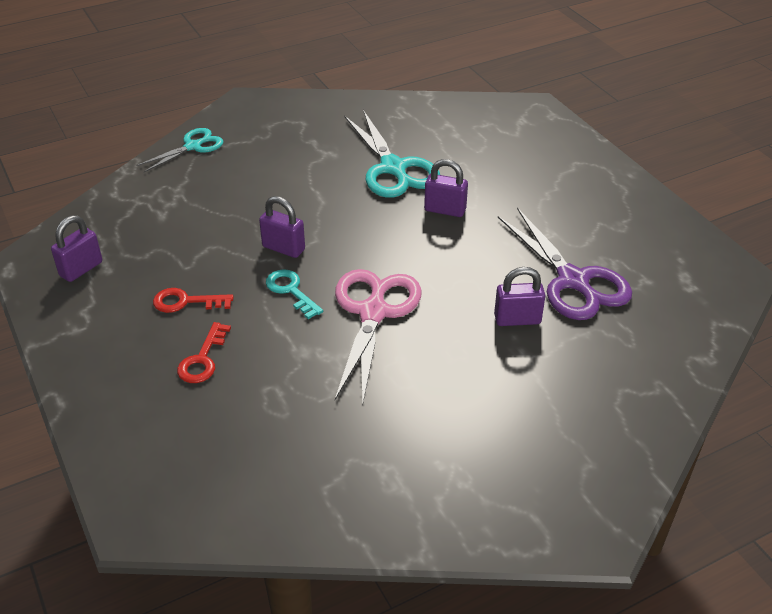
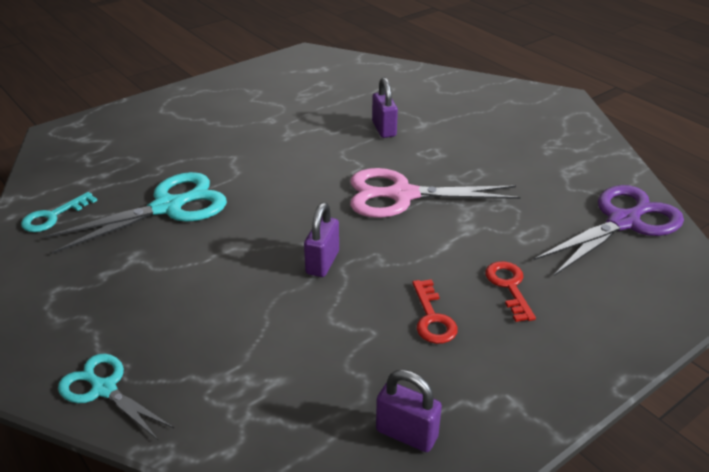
camera: 100 degrees left, 5 degrees down
red key [177,322,231,383] -> red key turned 105 degrees counterclockwise [485,261,536,322]
turquoise key [266,269,323,319] -> turquoise key moved to [21,192,97,232]
purple padlock [424,159,468,217] -> none
purple scissors [498,208,632,320] -> purple scissors moved to [533,185,684,276]

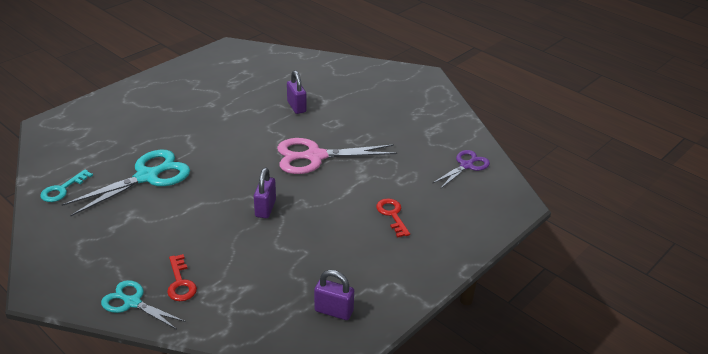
camera: 10 degrees left, 0 degrees up
red key [412,279,457,344] -> red key moved to [167,254,197,301]
purple scissors [533,185,684,276] -> purple scissors [432,150,490,189], size x0.60

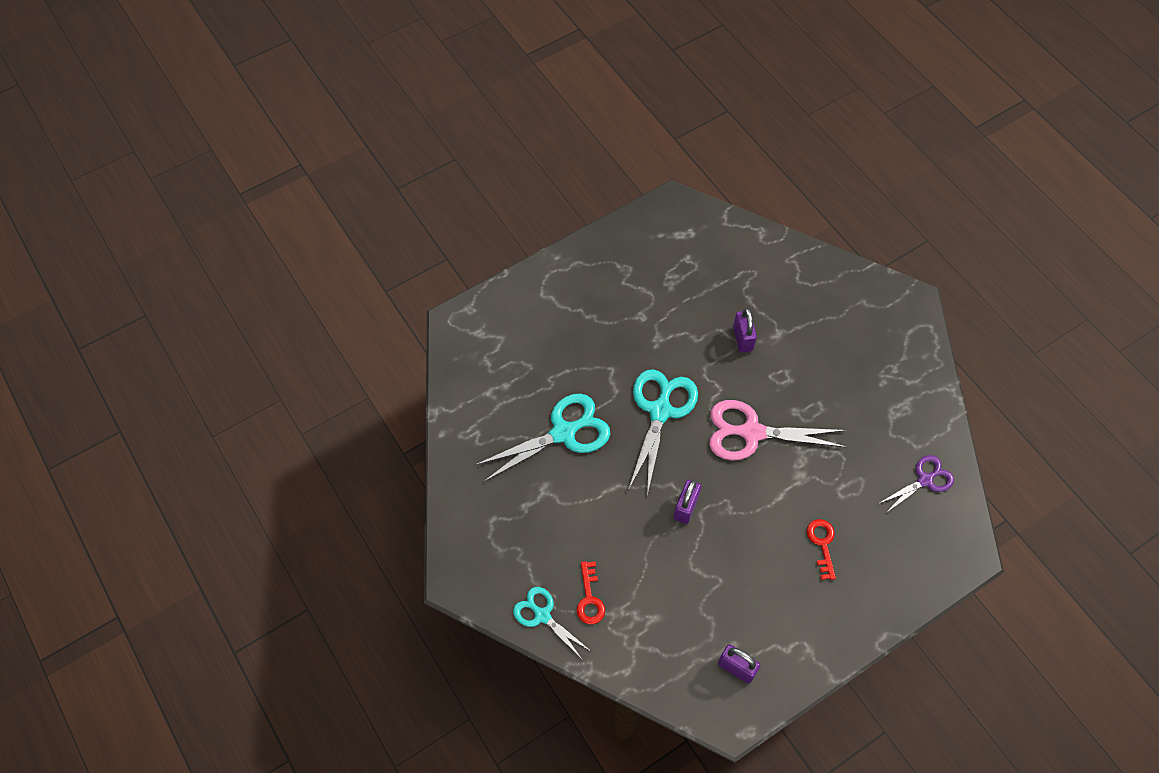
camera: 15 degrees right, 25 degrees up
turquoise key [40,169,93,202] -> none
none -> turquoise scissors [628,369,698,495]

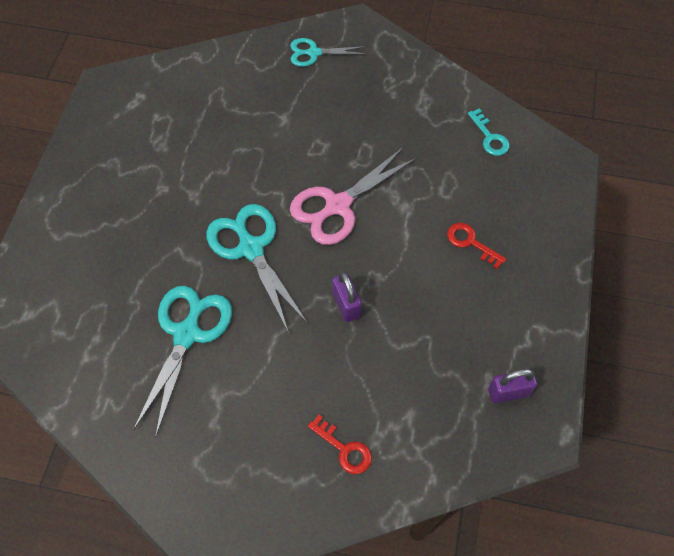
camera: 45 degrees left, 0 degrees up
turquoise scissors [513,587,592,659] -> turquoise scissors moved to [290,38,366,67]
purple padlock [733,308,757,353] -> none
purple scissors [878,455,954,514] -> turquoise key [468,108,510,156]

